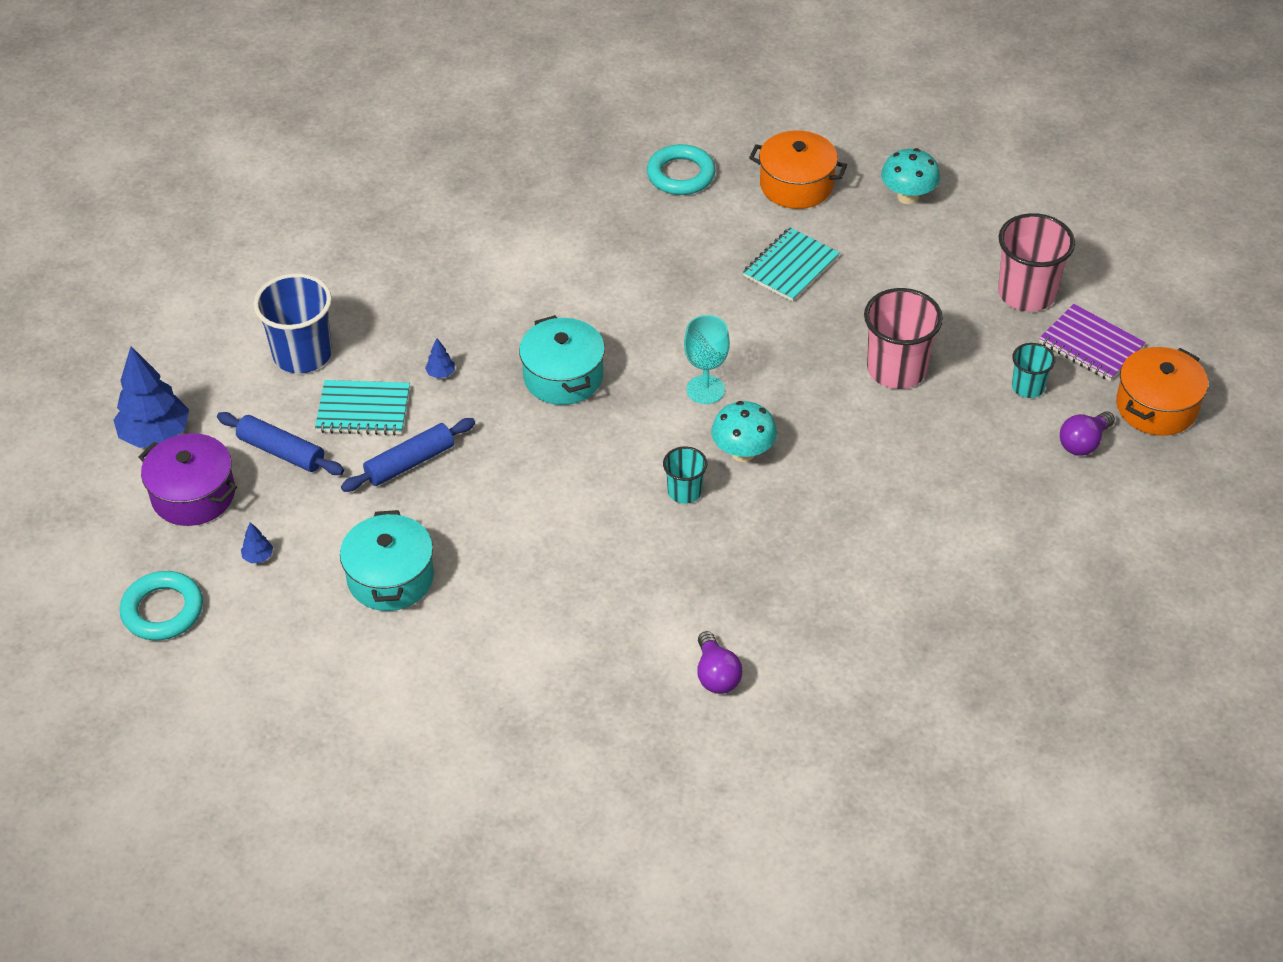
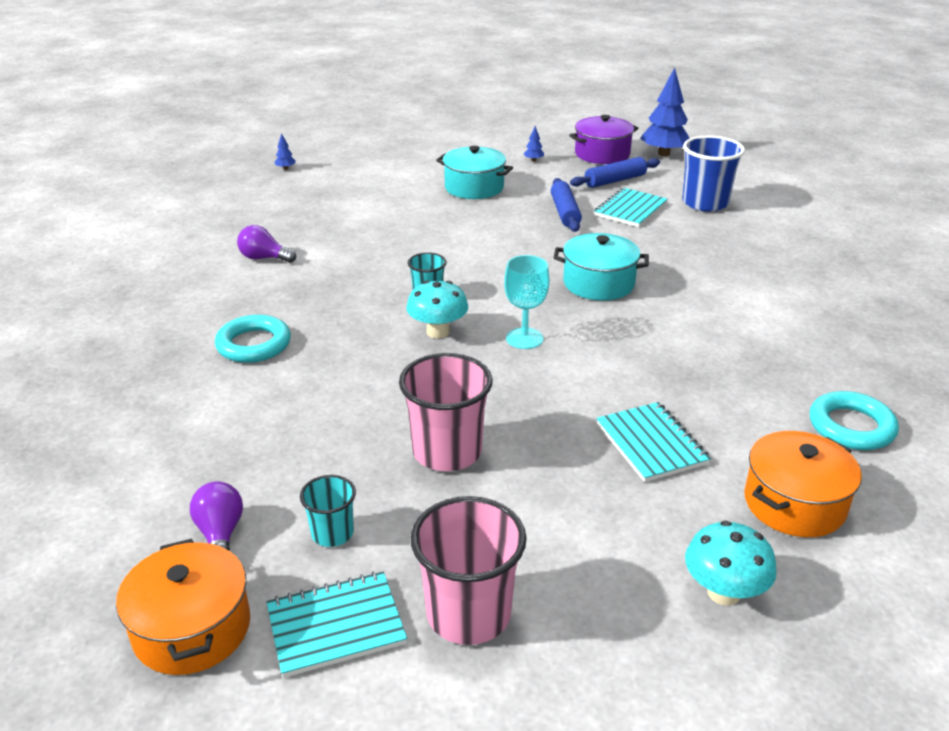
camera: 120 degrees right, 15 degrees down
turquoise ring [120,571,203,640] -> turquoise ring moved to [215,315,291,363]
blue tree [425,338,455,378] -> blue tree moved to [274,133,296,170]
purple notebook [1039,304,1146,381] -> turquoise notebook [266,572,407,678]

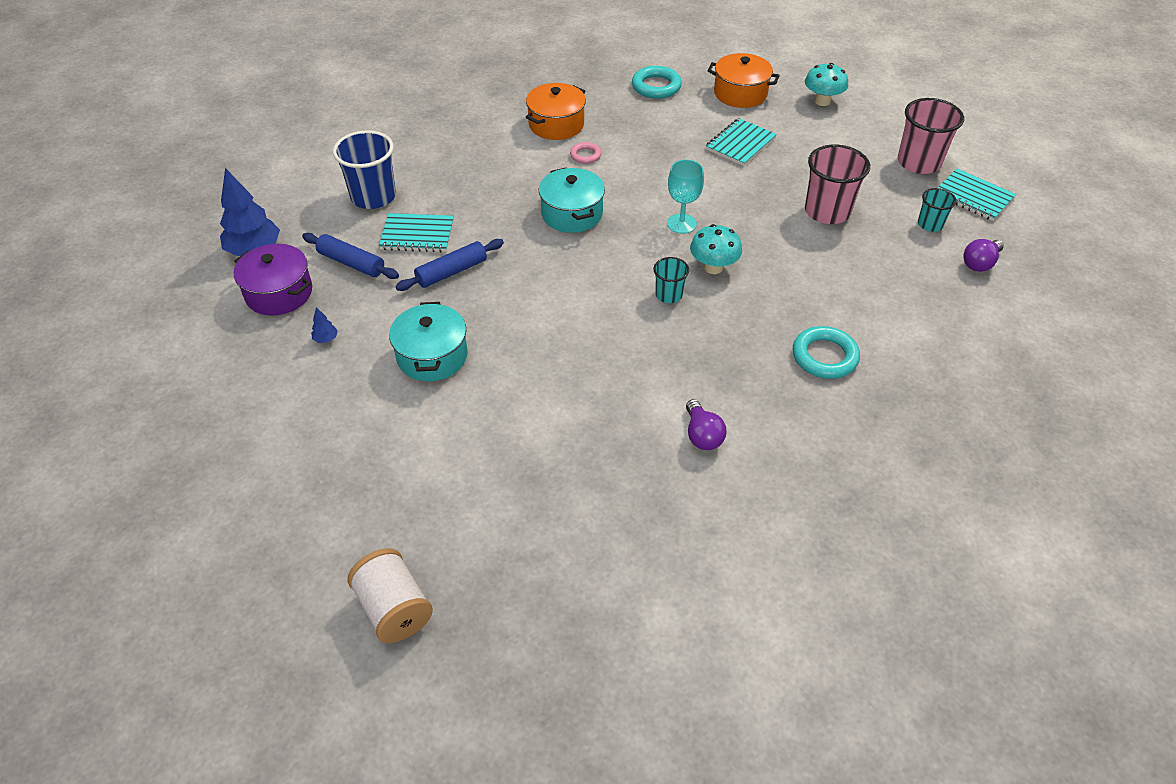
camera: 120 degrees left, 15 degrees up
orange pot [116,539,250,675] -> orange pot moved to [526,83,586,140]
blue tree [274,133,296,170] -> none
none -> white spool [347,548,433,643]
none -> pink ring [570,142,601,164]

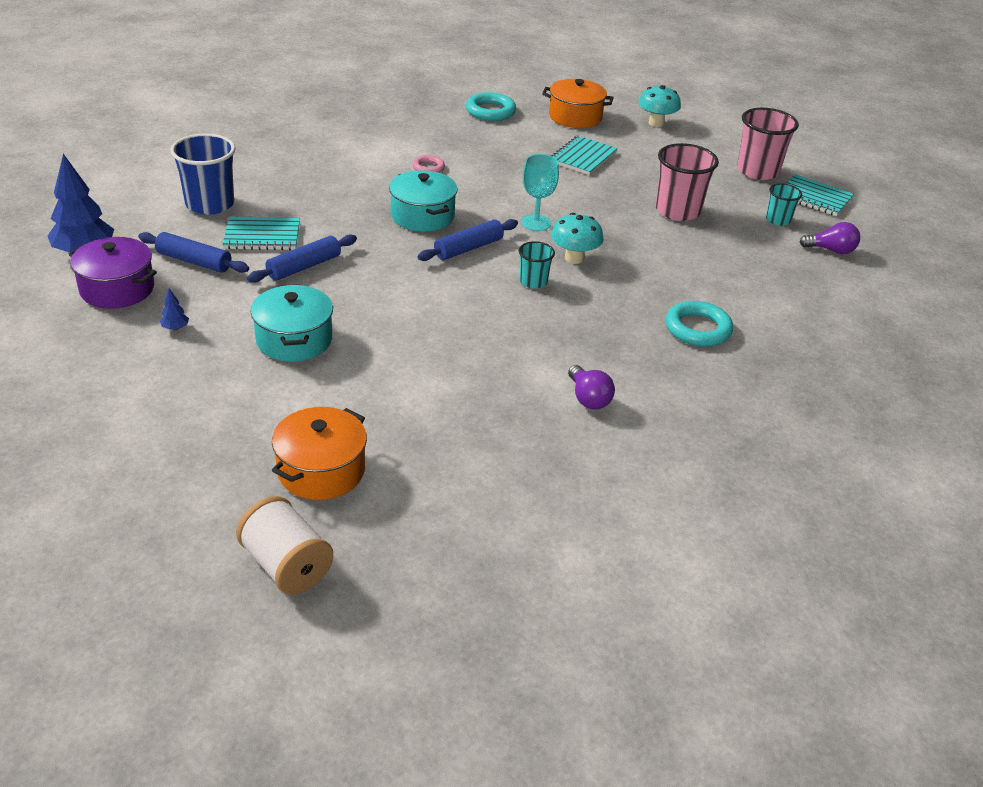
camera: 10 degrees left, 10 degrees down
orange pot [526,83,586,140] -> orange pot moved to [272,407,367,500]
purple light bulb [963,239,1004,272] -> purple light bulb turned 120 degrees counterclockwise [799,222,860,254]
none -> blue rolling pin [418,219,518,261]

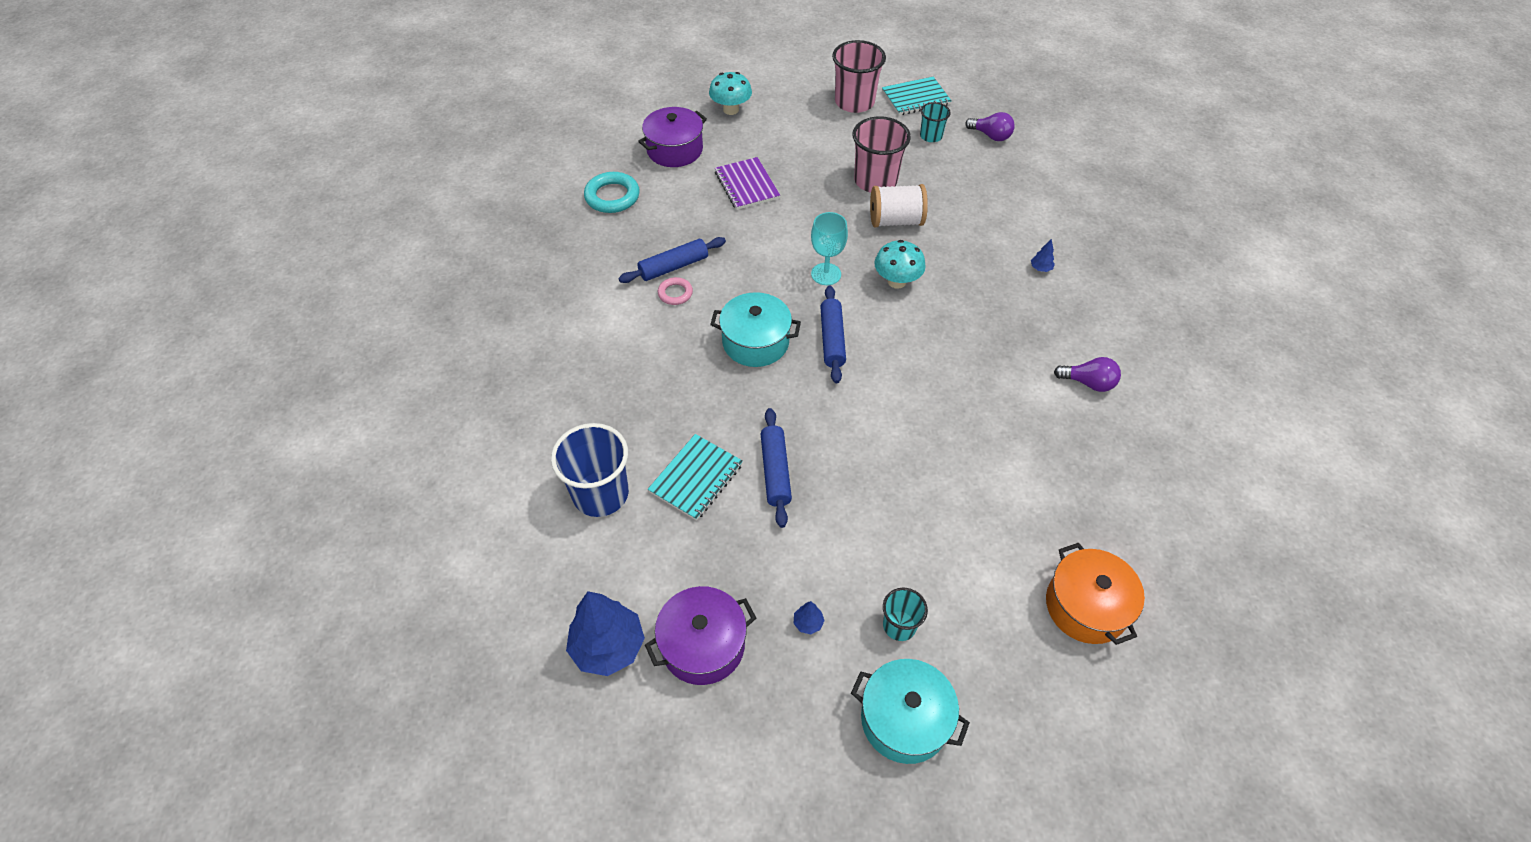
camera: 50 degrees left, 15 degrees up
blue rolling pin [138,232,249,273] -> blue rolling pin moved to [618,237,726,283]
white spool [236,496,333,595] -> white spool moved to [870,184,928,227]
turquoise pot [251,285,333,362] -> turquoise pot moved to [851,659,970,764]
turquoise cup [519,241,555,289] -> turquoise cup moved to [883,588,928,641]
orange pot [542,79,614,128] -> purple pot [638,107,707,167]
turquoise notebook [550,136,618,175] -> purple notebook [715,157,780,210]
turquoise ring [666,301,733,347] -> blue tree [1031,239,1055,272]
purple light bulb [799,222,860,254] -> purple light bulb turned 75 degrees clockwise [965,112,1015,141]

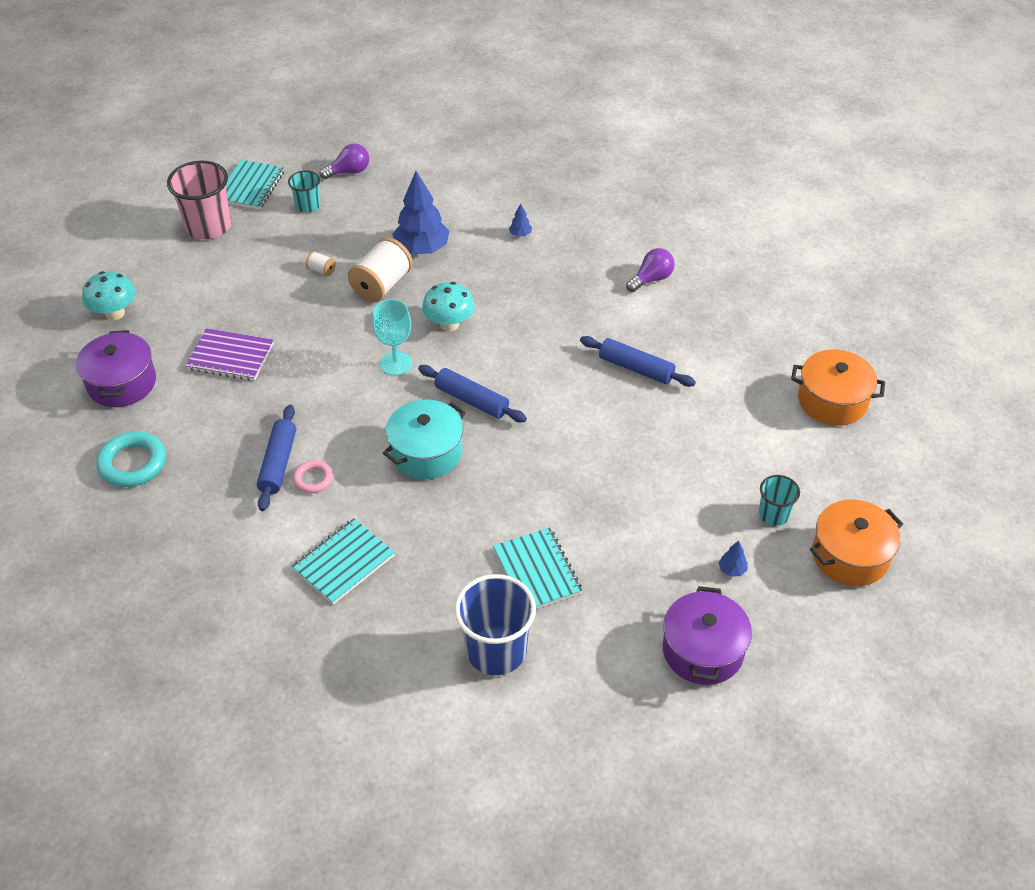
camera: 55 degrees left, 5 degrees down
blue tree [566,591,645,676] -> blue tree moved to [392,171,449,255]
blue rolling pin [761,408,792,528] -> blue rolling pin moved to [580,336,696,387]
turquoise pot [851,659,970,764] -> orange pot [810,500,903,586]
pink cup [853,116,911,193] -> white spool [306,251,336,276]
none -> turquoise notebook [292,518,395,605]

